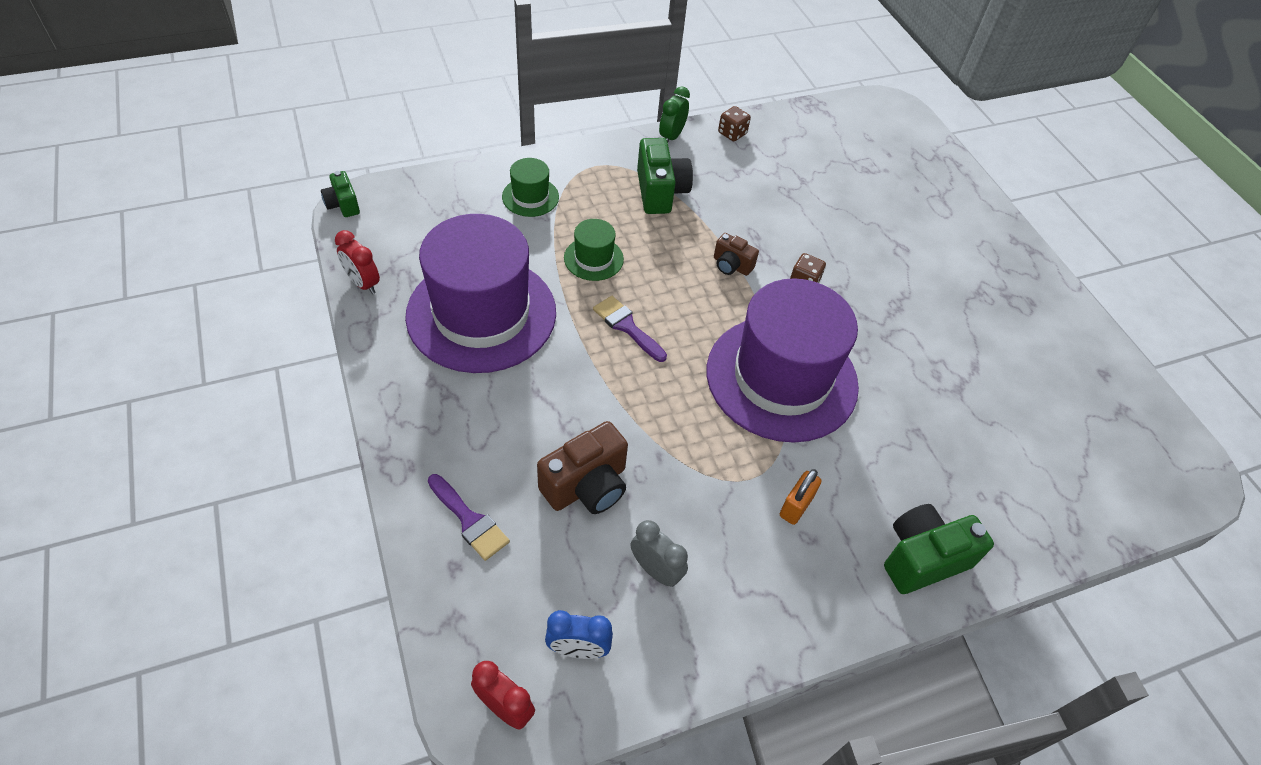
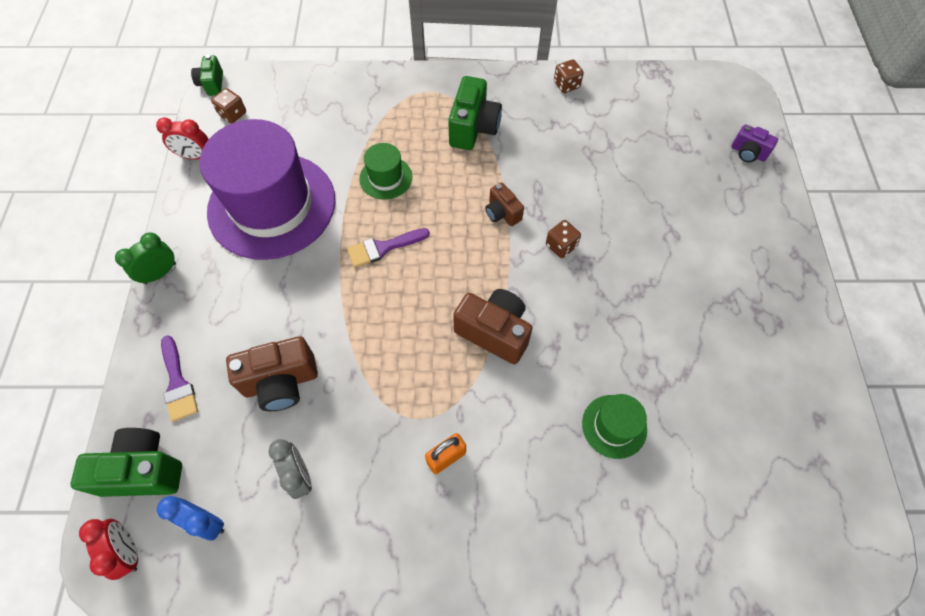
camera: 25 degrees right, 10 degrees up
red clock [335,230,380,294] -> red clock turned 60 degrees counterclockwise [156,117,209,159]
green hat [502,158,559,217] -> green hat moved to [582,394,647,459]
purple brush [593,296,667,362] -> purple brush turned 90 degrees counterclockwise [347,228,430,267]
green clock [659,86,690,142] -> green clock moved to [115,232,176,284]
purple hat [707,278,859,443] -> brown camera [453,289,532,364]
green camera [884,504,994,594] -> green camera moved to [71,428,182,497]
none -> brown dice [211,88,246,124]
none -> purple camera [731,124,778,162]

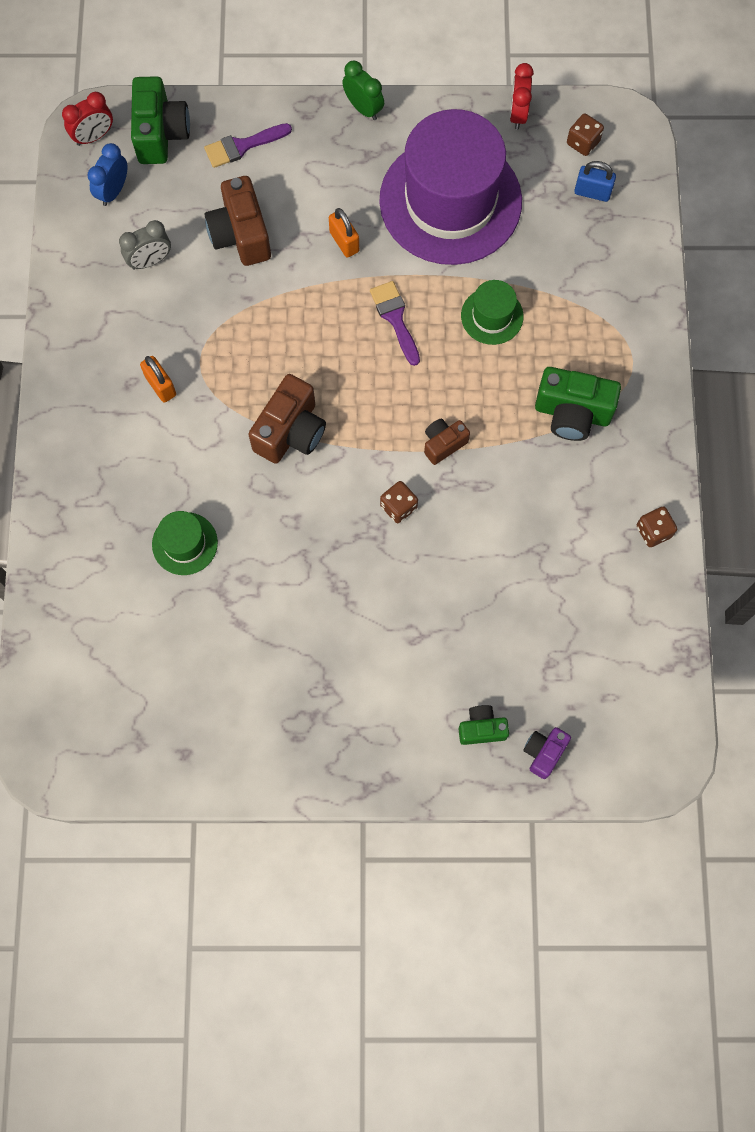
camera: 90 degrees right, 10 degrees up
green camera [191,55,223,96] -> green camera moved to [458,705,509,745]
none -> orange padlock [329,208,359,258]
none -> blue padlock [574,161,616,202]

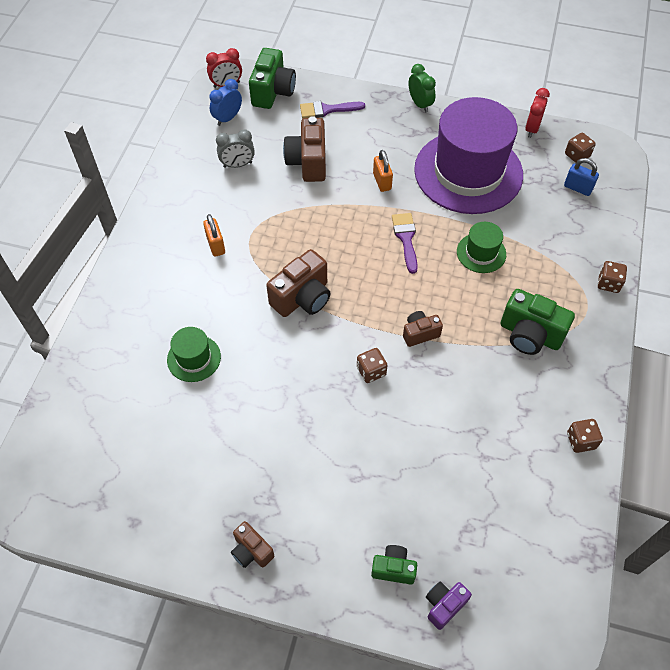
camera: 15 degrees right, 15 degrees down
none -> brown camera [231,521,274,568]
none -> brown dice [598,261,627,293]

